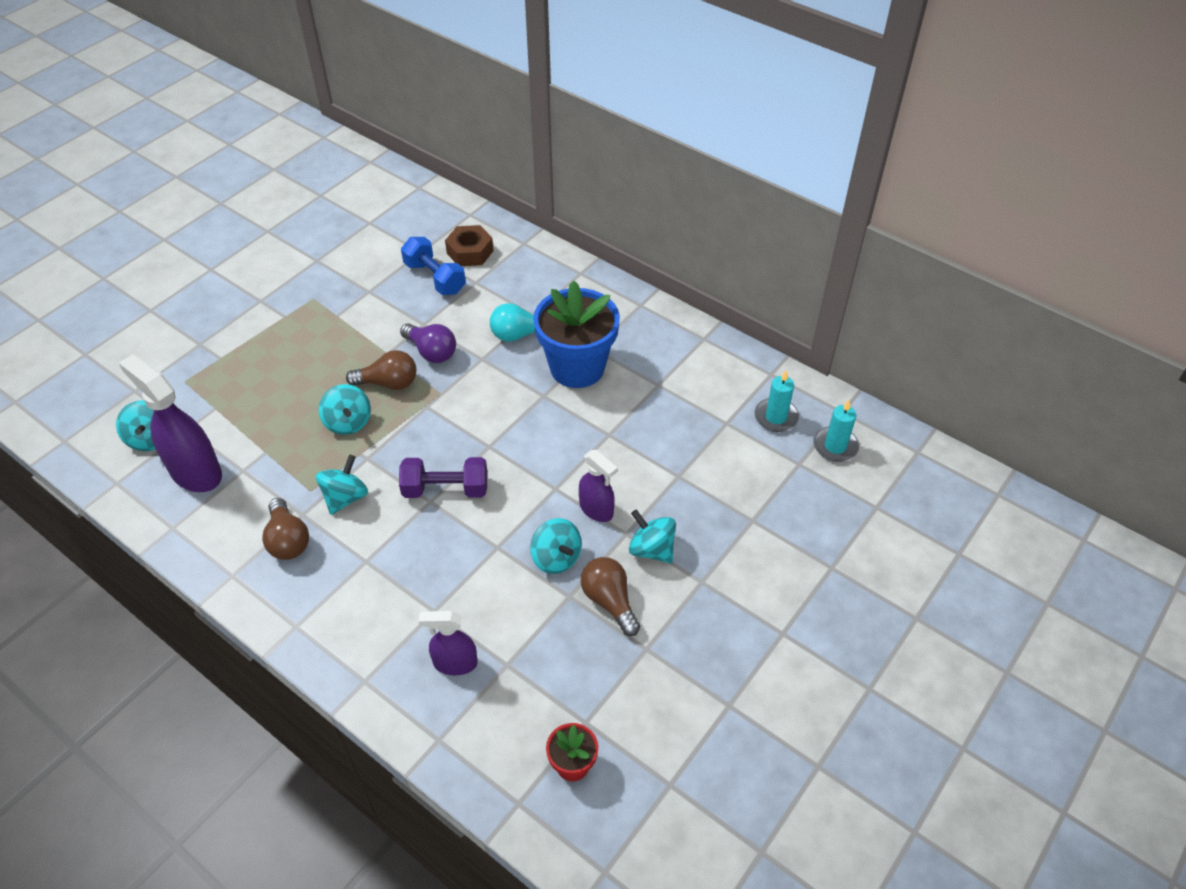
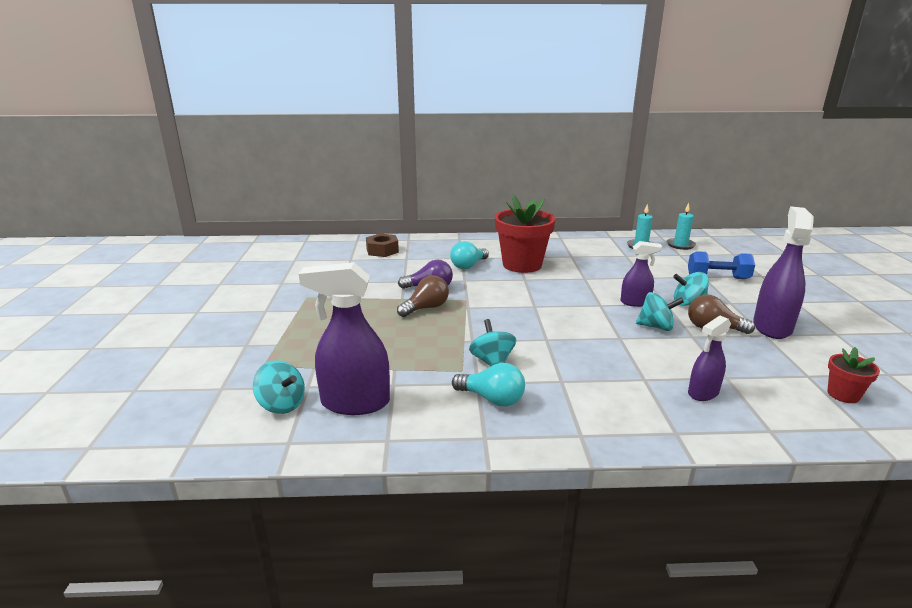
camera: 40 degrees left, 25 degrees down
brown light bulb [262,498,309,560] -> turquoise light bulb [452,363,525,406]
turquoise spinning top [319,384,371,435] -> none
purple dumbbell [399,457,487,498] -> none
blue dumbbell [401,237,466,295] -> blue dumbbell moved to [688,251,755,279]
blue flower pot [533,280,620,388] -> red flower pot [495,194,555,273]
none -> purple spray bottle [753,206,814,339]

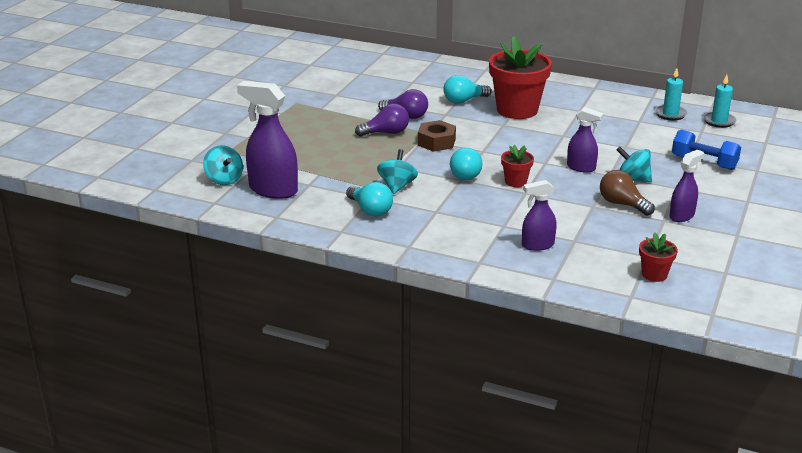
camera: 25 degrees right, 5 degrees up
brown nut [366,233,399,257] -> brown nut moved to [418,120,456,152]
brown light bulb [397,275,449,317] -> purple light bulb [355,104,409,137]
turquoise spinning top [636,292,684,331] -> none
purple spray bottle [753,206,814,339] -> purple spray bottle [669,149,704,222], size x0.58
none -> turquoise light bulb [450,148,482,180]
none -> red flower pot [501,145,534,187]

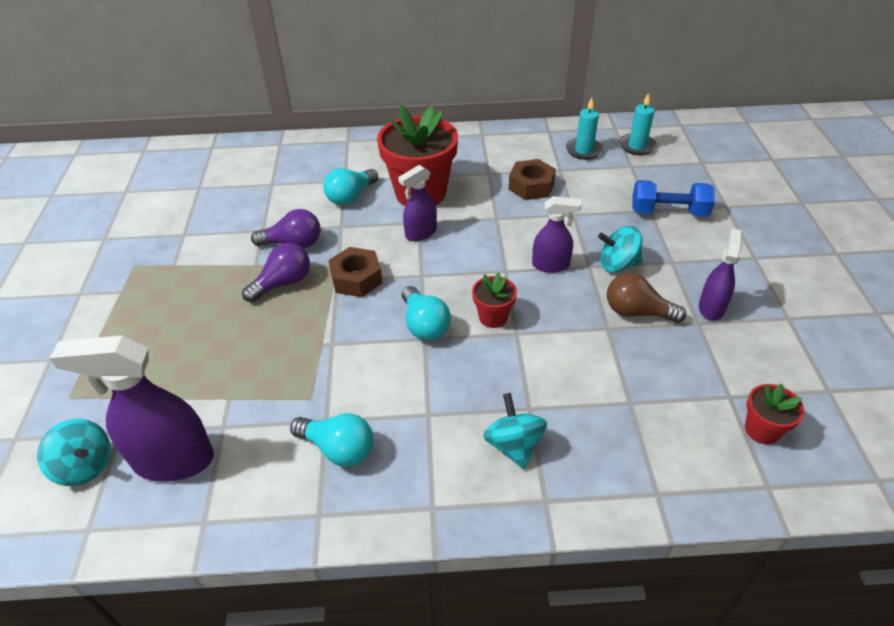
camera: 25 degrees left, 15 degrees up
turquoise spinning top [377,149,418,194] -> turquoise spinning top moved to [483,393,547,469]
purple spray bottle [522,180,557,251] -> purple spray bottle moved to [398,165,437,241]
none -> brown nut [509,159,556,200]

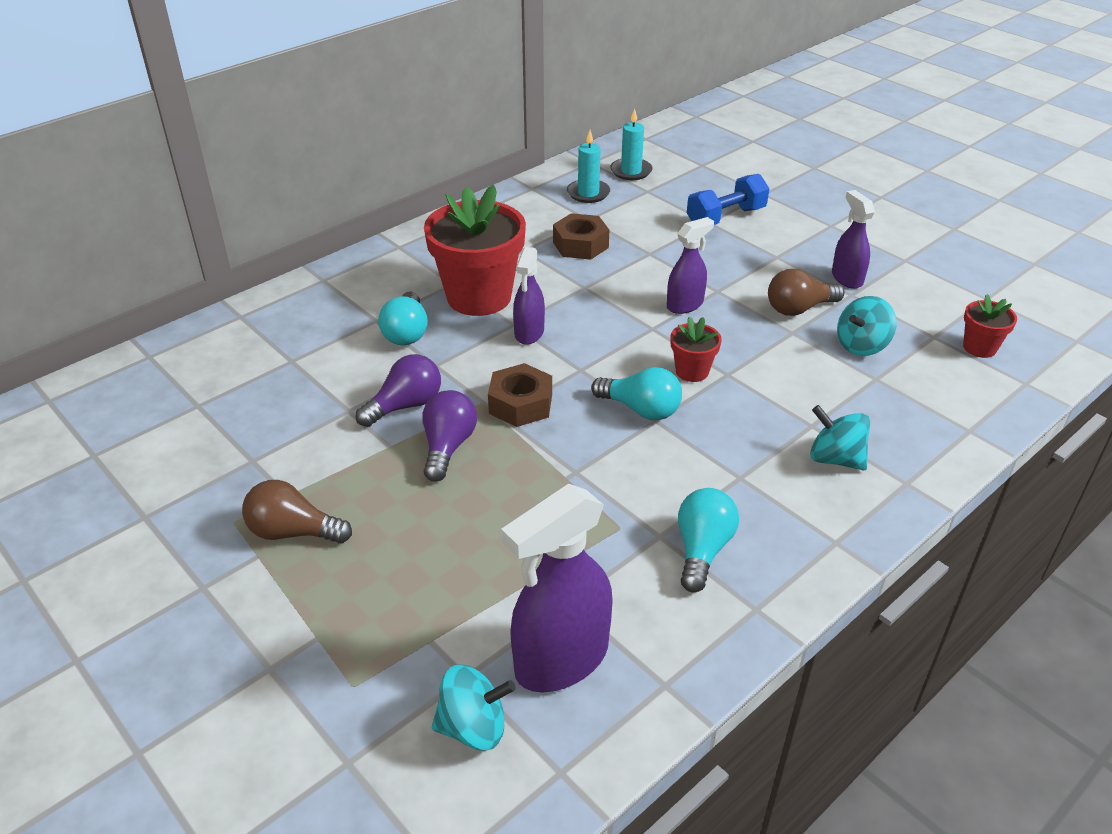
camera: 40 degrees left, 5 degrees down
turquoise light bulb [290,413,373,467] -> turquoise light bulb turned 60 degrees counterclockwise [678,488,739,593]
turquoise spinning top [598,226,643,272] -> turquoise spinning top moved to [837,296,897,356]
none -> brown light bulb [242,480,352,544]

